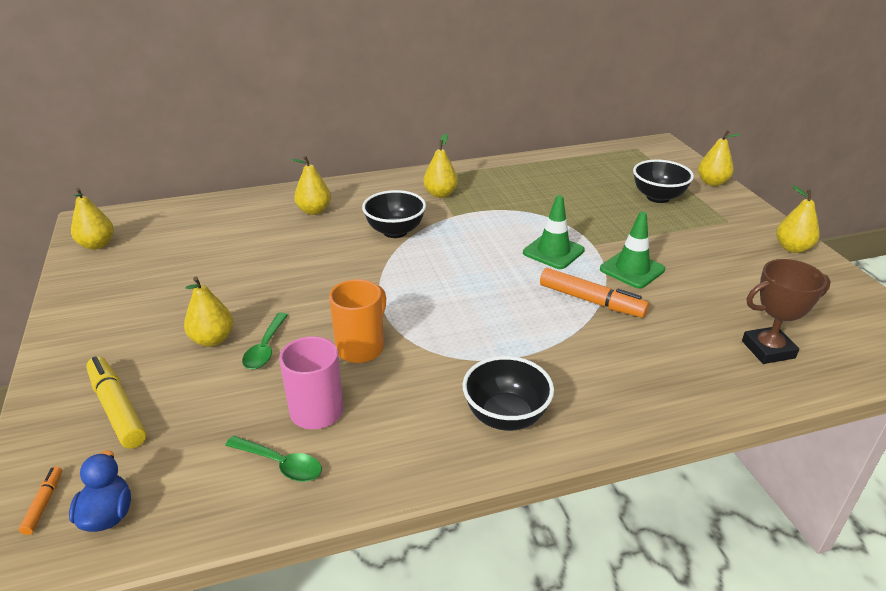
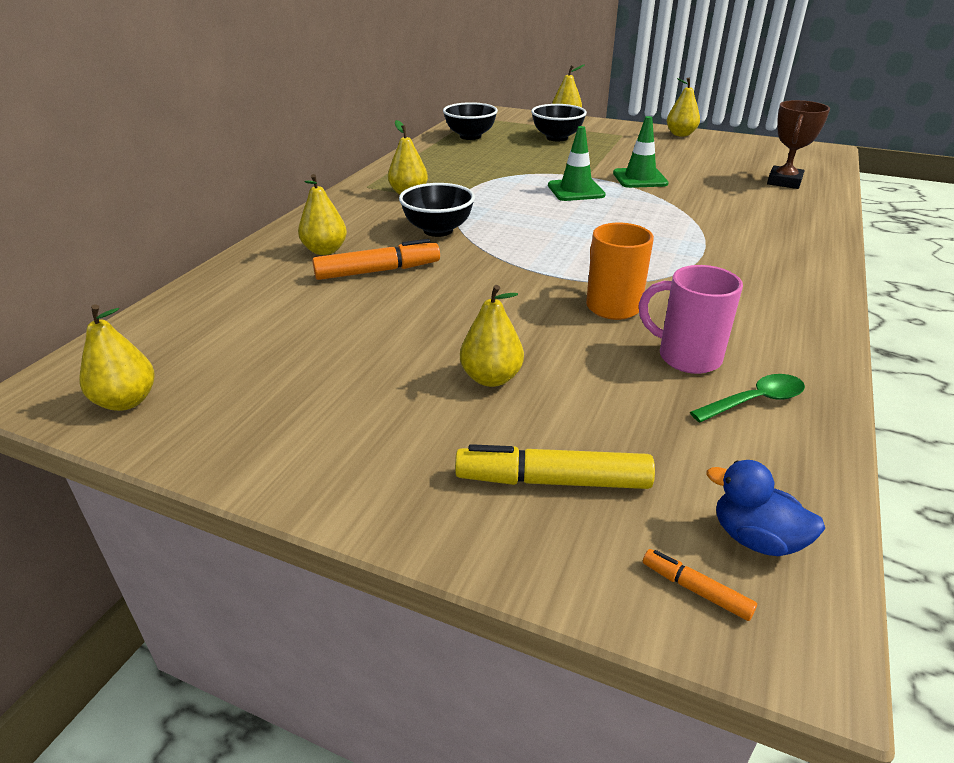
camera: 50 degrees left, 0 degrees up
green spoon [242,313,288,369] -> none
black bowl [463,356,554,431] -> black bowl moved to [443,102,498,140]
orange marker [540,268,649,318] -> orange marker moved to [312,239,440,280]

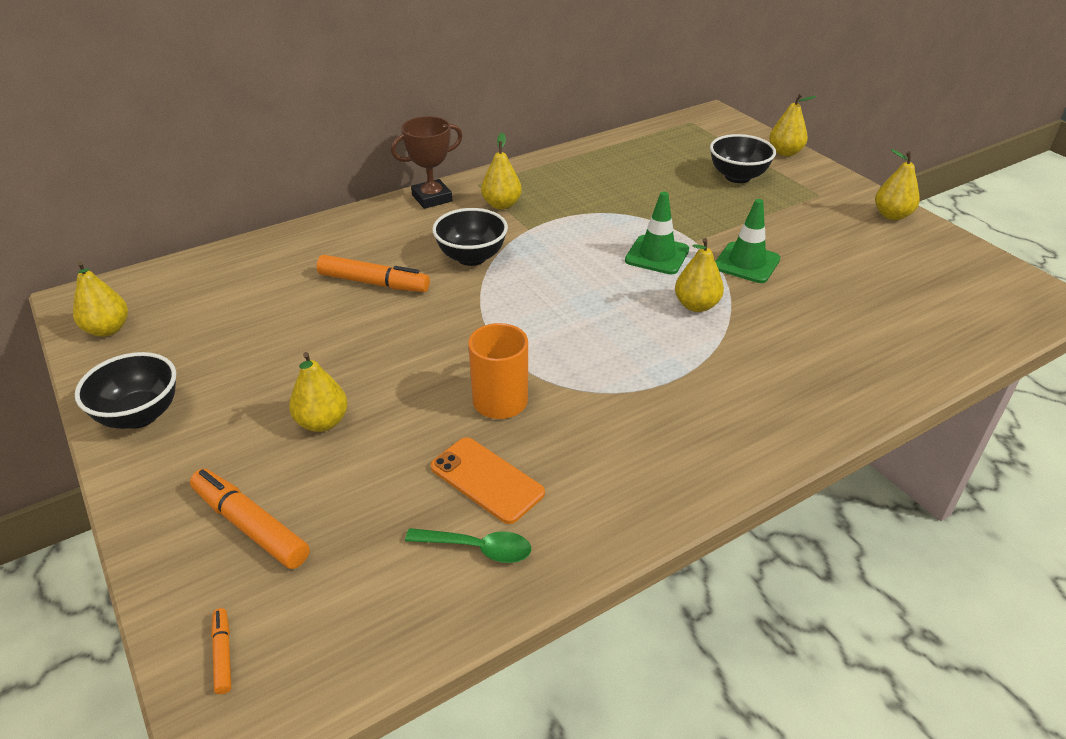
camera: 35 degrees right, 5 degrees up
yellow pear [298,174,347,255] -> yellow pear moved to [675,238,724,312]
black bowl [443,102,498,140] -> black bowl moved to [75,352,176,429]
yellow marker [455,444,655,489] -> orange marker [190,469,310,569]
pink mug [639,265,743,374] -> orange phone [430,437,545,524]
blue duck [706,460,825,556] -> none
brown trophy [767,100,830,189] -> brown trophy moved to [391,116,463,209]

